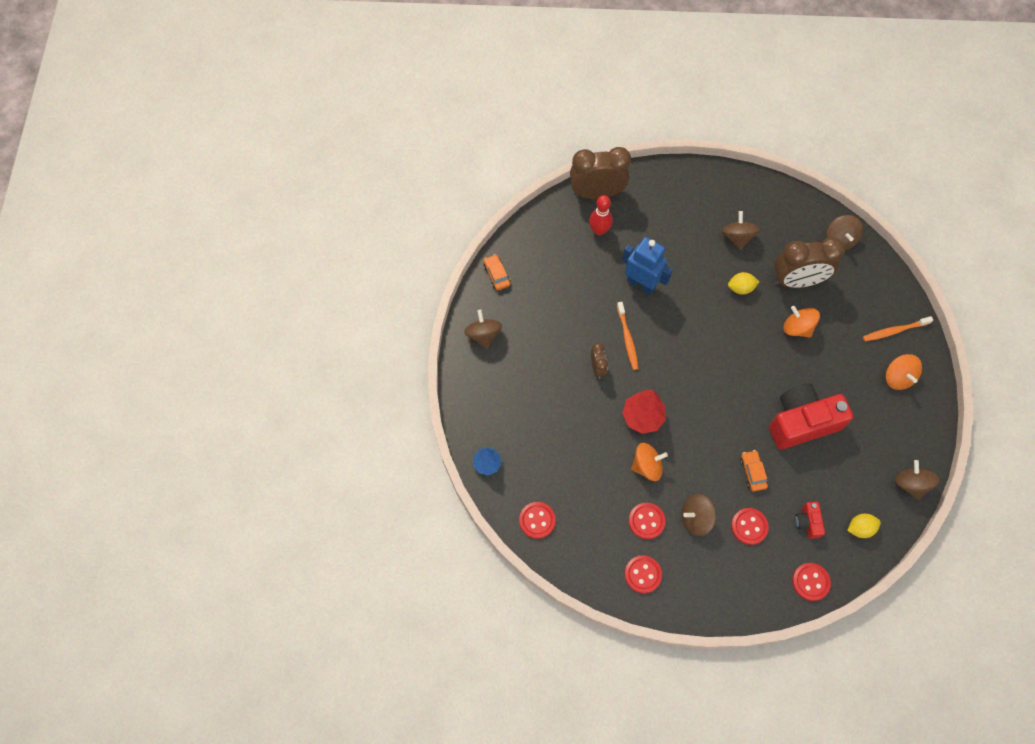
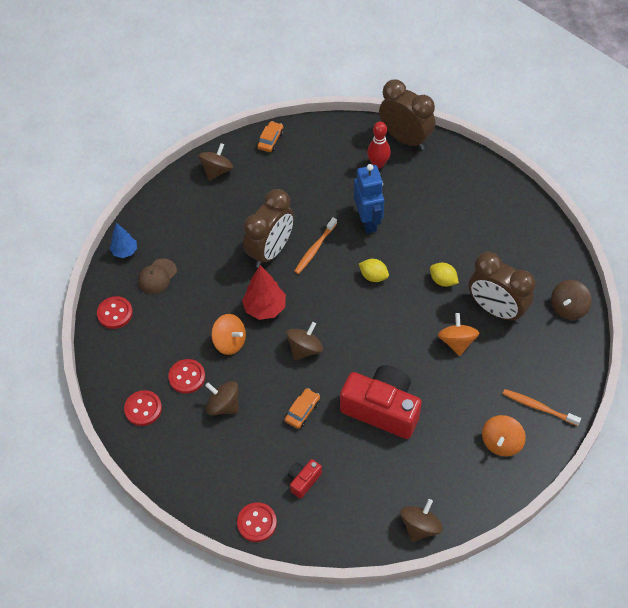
camera: 45 degrees right, 10 degrees down
brown clock [591,343,608,379] -> brown clock [243,189,294,268], size x2.11
brown spinning top [722,211,760,250] -> brown spinning top moved to [286,322,323,360]
red button [731,508,769,545] -> none
yellow lemon [847,514,881,538] -> yellow lemon moved to [359,259,389,282]
none -> brown cap [138,258,177,294]

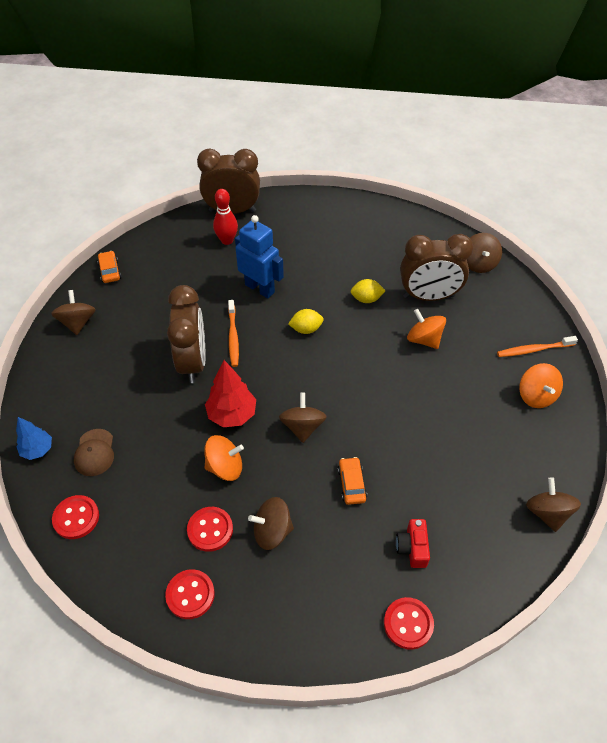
camera: 40 degrees left, 5 degrees down
red camera [340,365,422,439] -> none

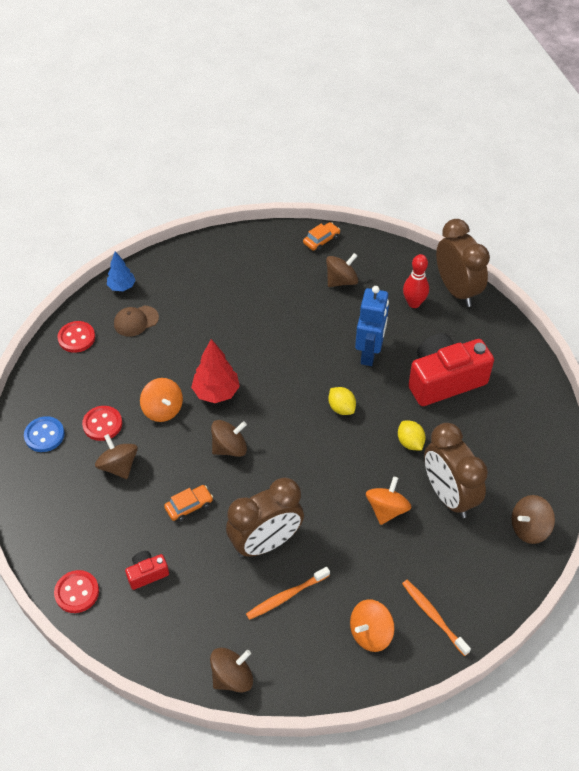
camera: 65 degrees right, 0 degrees up
brown spinning top [51,290,96,335] -> brown spinning top moved to [326,253,358,287]
red button [165,569,215,619] -> blue button [24,416,65,452]
brown clock [167,285,206,383] -> brown clock moved to [226,478,304,557]
orange toothbrush [228,300,239,367] -> orange toothbrush moved to [246,567,330,620]
none -> red camera [408,333,494,406]

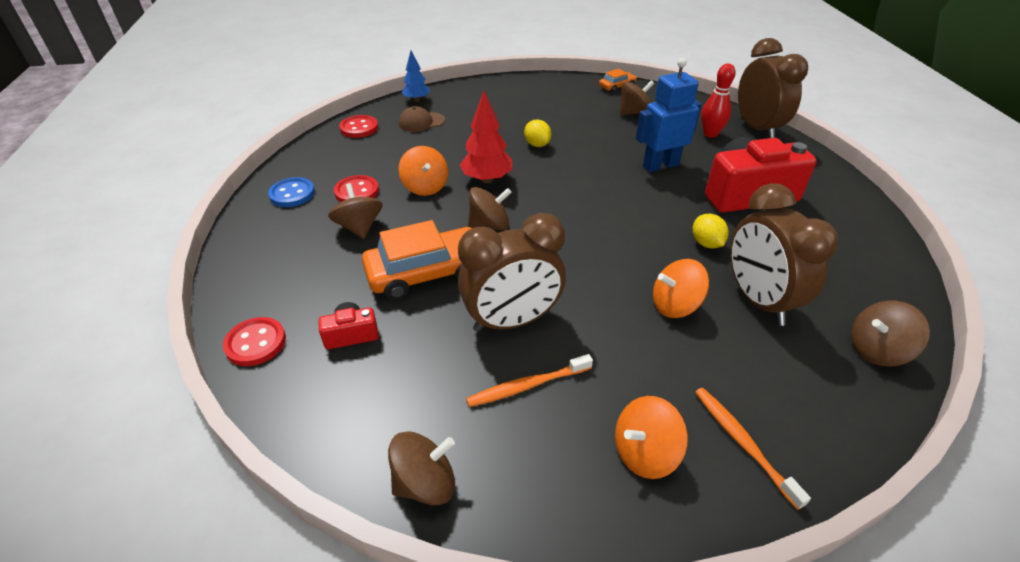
camera: 10 degrees right, 10 degrees down
orange car [164,485,213,522] -> orange car [362,220,472,300], size x2.03
yellow lemon [328,387,356,415] -> yellow lemon moved to [524,119,551,147]
blue robot [355,286,389,366] -> blue robot turned 135 degrees counterclockwise [636,58,702,172]
orange spinning top [366,476,411,525] -> orange spinning top turned 135 degrees counterclockwise [653,259,709,318]

